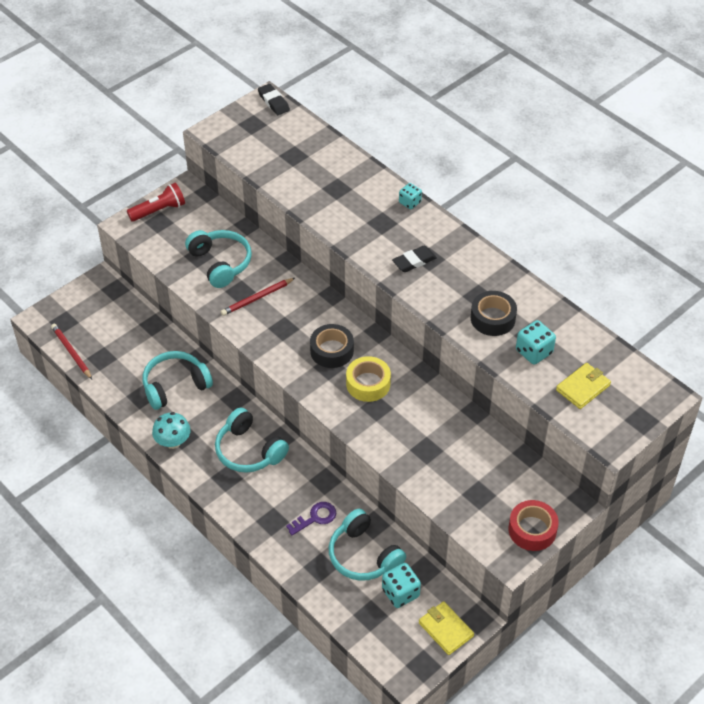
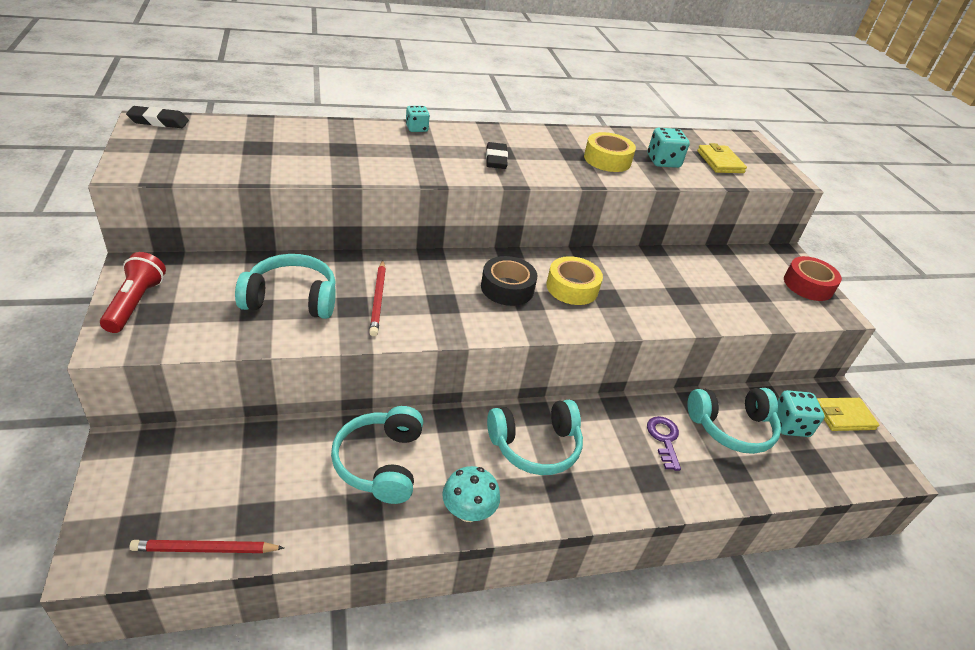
camera: 65 degrees left, 10 degrees down
black tape [471,291,517,336] -> yellow tape [584,132,636,172]

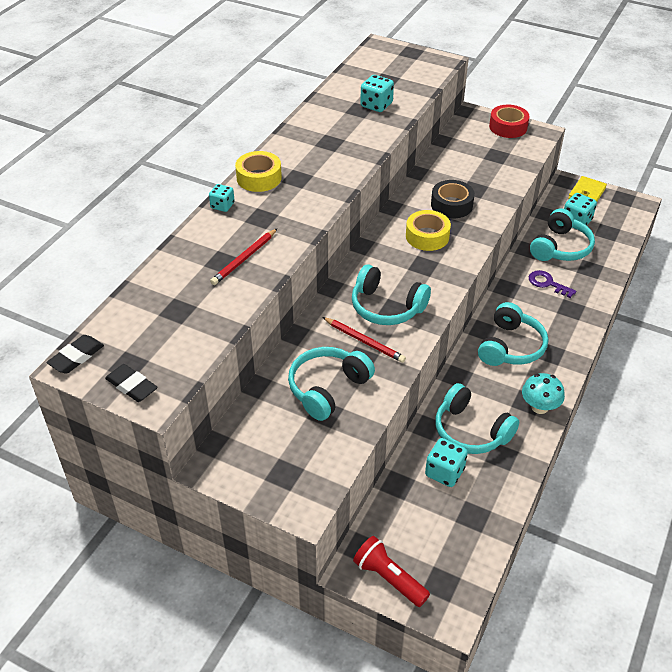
camera: 45 degrees left, 5 degrees up
red flashlight [100,252,166,333] -> red flashlight moved to [353,536,430,607]
red pencil [129,540,284,553] -> red pencil moved to [210,229,277,285]
black tape [481,256,537,306] -> black tape moved to [431,180,475,218]
black eraser [486,142,508,169] -> black eraser moved to [105,364,158,402]
yellow tape [584,132,636,172] -> yellow tape moved to [235,151,282,192]
yellow wallet [697,143,747,173] -> none
none -> turquoise headphones [352,264,431,325]
none -> turquoise dice [425,438,468,487]

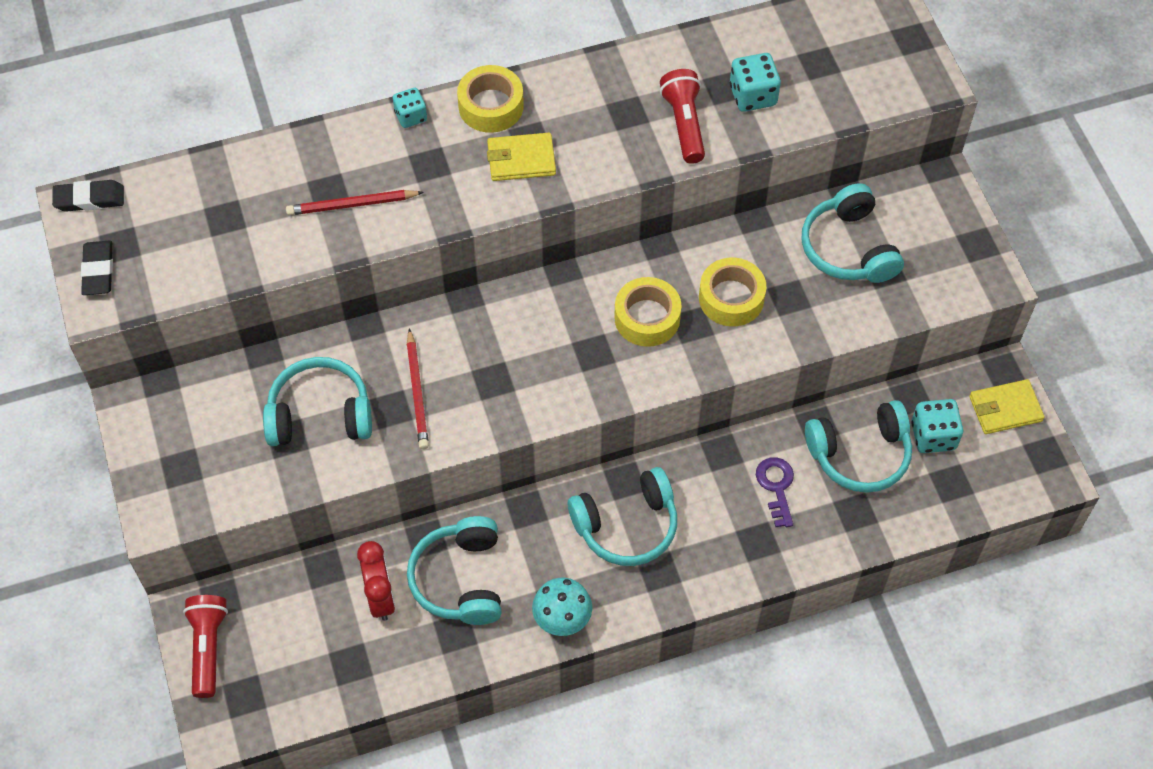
camera: 45 degrees right, 15 degrees up
turquoise headphones [352,264,431,325] -> turquoise headphones moved to [802,183,904,283]
turquoise dice [425,438,468,487] -> red clock [357,541,395,621]
black tape [431,180,475,218] -> yellow tape [699,258,766,326]
red tape [489,105,530,138] -> none
none -> yellow wallet [487,133,556,181]
none -> red flashlight [660,69,705,164]

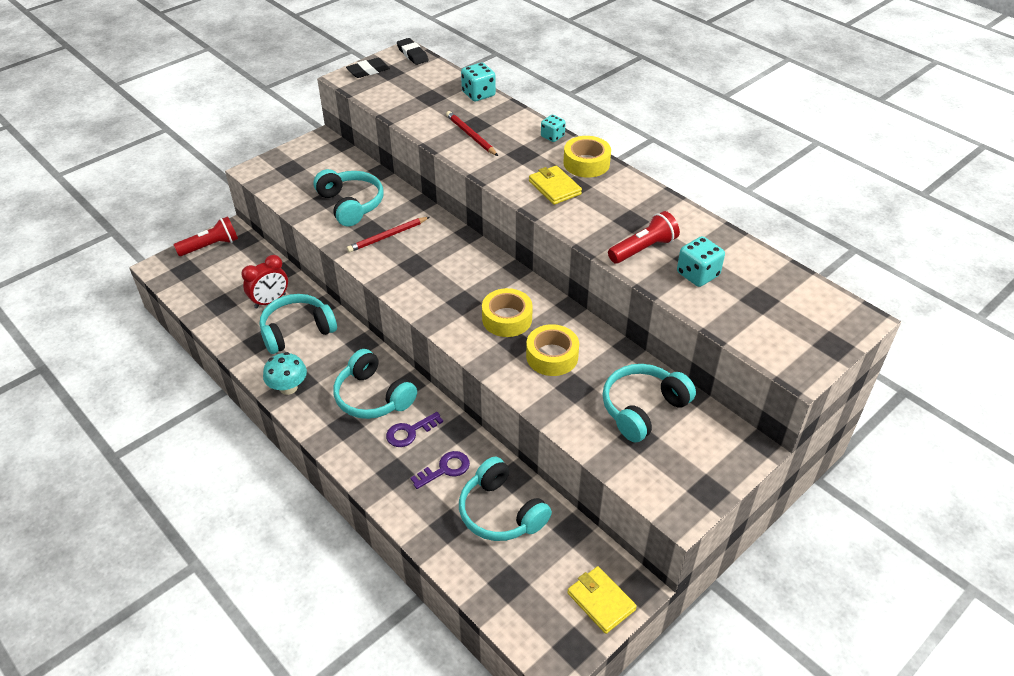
camera: 65 degrees right, 15 degrees down
turquoise dice [911,399,963,453] -> turquoise dice moved to [461,63,496,102]
none -> purple key [386,412,443,447]

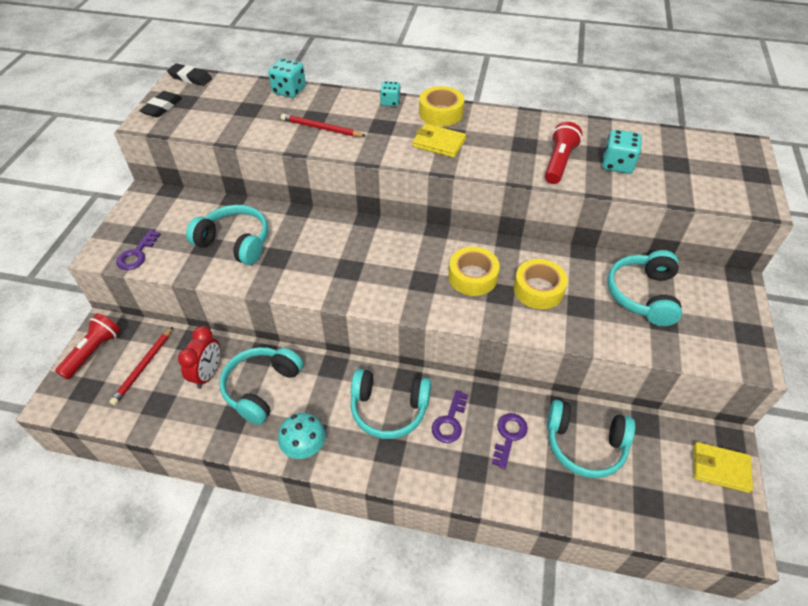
camera: 35 degrees left, 5 degrees up
red pencil [346,217,429,253] -> red pencil moved to [109,326,173,405]
none -> purple key [116,230,160,270]

